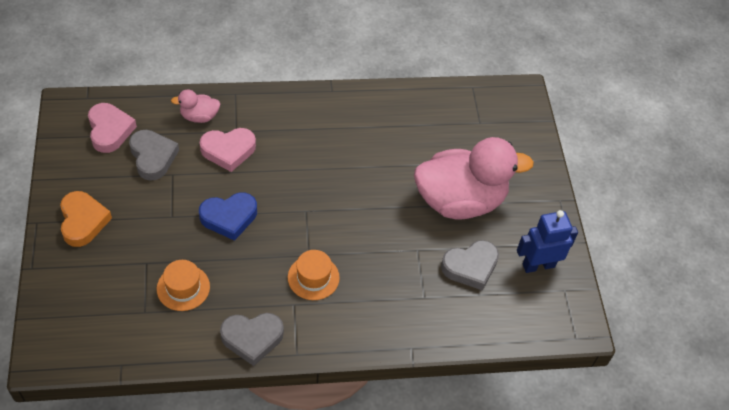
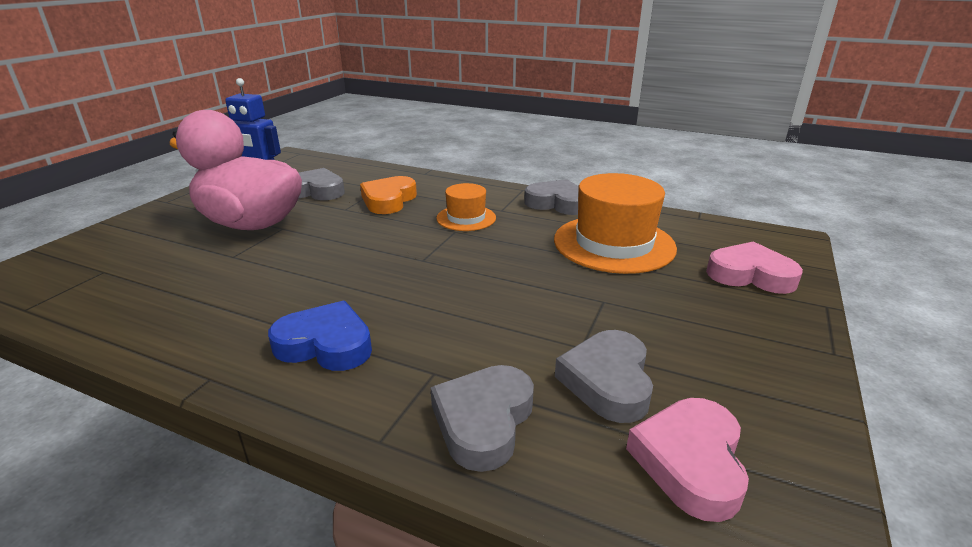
camera: 145 degrees left, 25 degrees down
orange heart [60,191,112,247] -> orange heart moved to [360,176,417,214]
orange hat [157,260,210,311] -> orange hat [554,173,677,274], size x1.84
pink duck [171,89,220,123] -> grey heart [430,365,534,472]
blue heart [199,193,257,241] -> blue heart moved to [268,301,372,371]
pink heart [200,128,256,172] -> pink heart moved to [706,241,803,294]

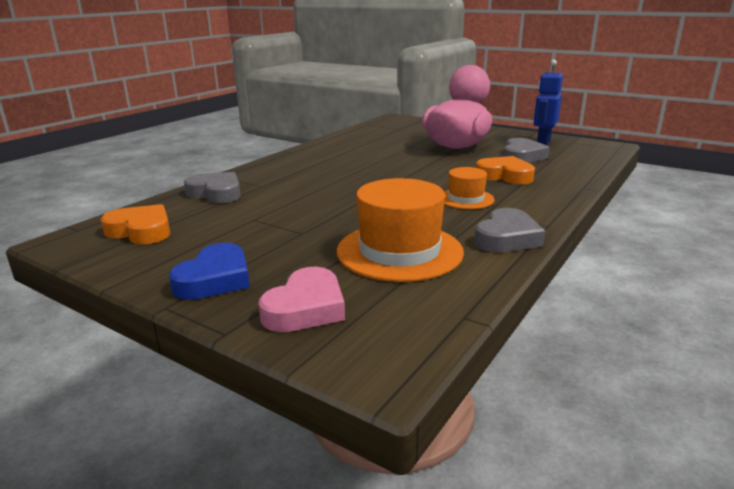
camera: 100 degrees right, 5 degrees down
blue heart [268,301,372,371] -> blue heart moved to [169,243,250,300]
grey heart [555,330,653,423] -> none
pink heart [626,398,749,522] -> orange heart [101,204,170,244]

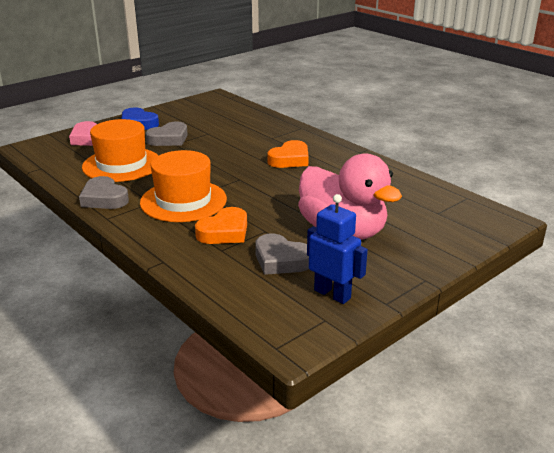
camera: 105 degrees right, 5 degrees up
orange heart [101,204,170,244] -> orange heart moved to [267,140,309,168]
grey heart [184,172,241,203] -> grey heart moved to [146,121,188,146]
orange hat [444,167,495,209] -> orange hat [140,150,227,222], size x1.84

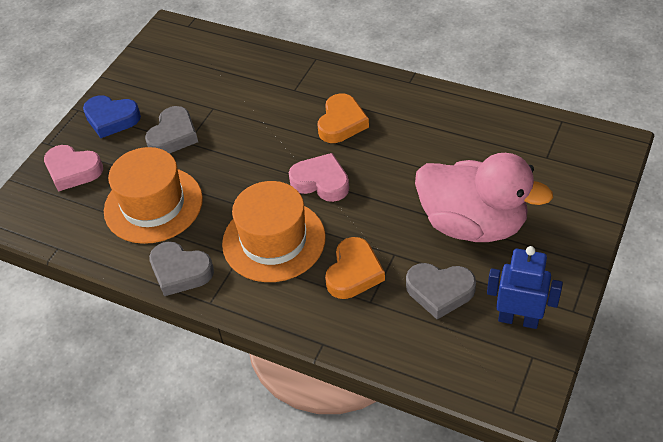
camera: 20 degrees left, 20 degrees up
none -> pink heart [289,153,349,202]

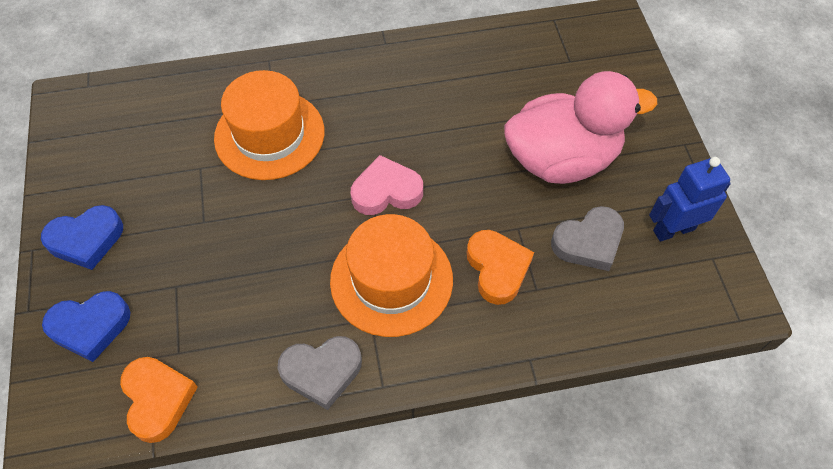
camera: 40 degrees left, 10 degrees up
pink heart [44,145,103,192] -> blue heart [42,291,131,362]
orange hat [104,147,203,244] -> orange hat moved to [214,70,324,180]
grey heart [145,106,198,154] -> none
orange heart [317,93,369,143] -> orange heart moved to [120,357,198,443]

